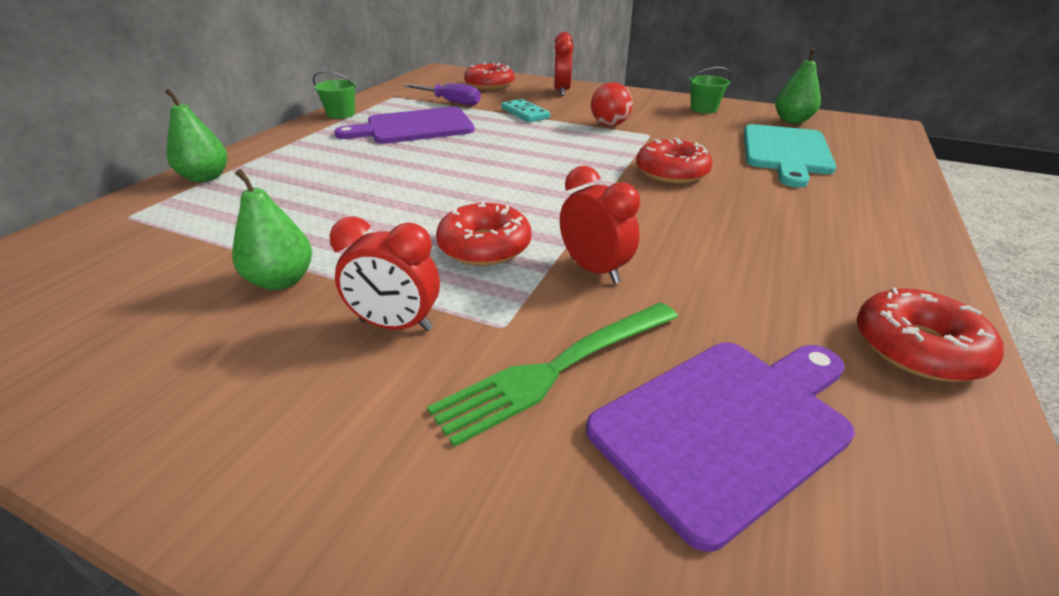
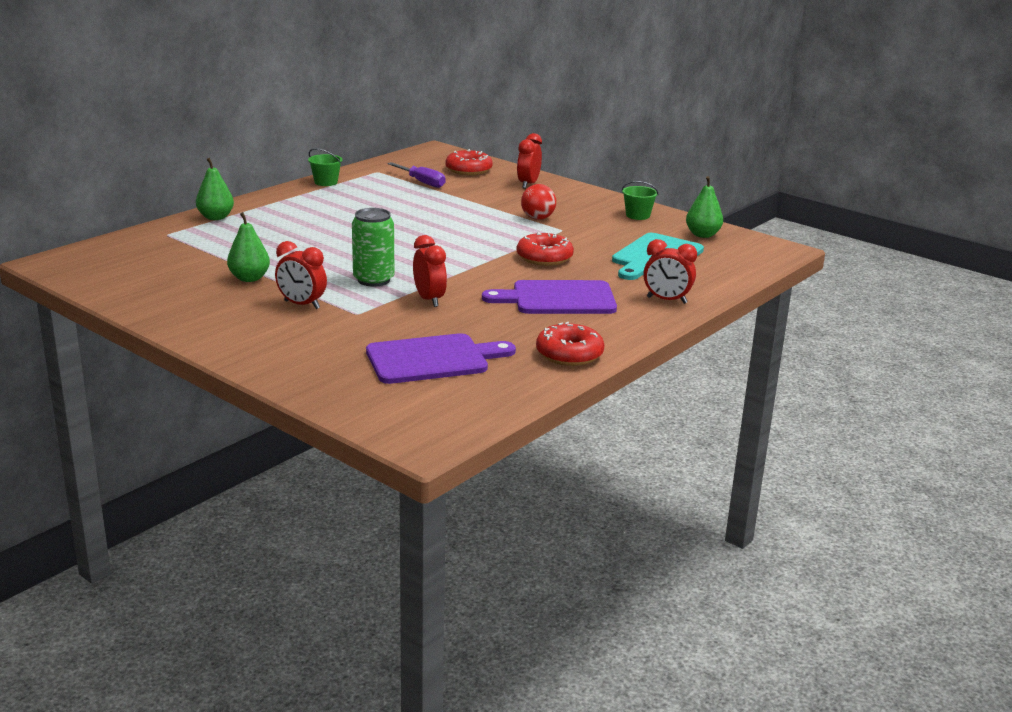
camera: 15 degrees right, 10 degrees down
purple cutting board [334,107,475,144] -> purple cutting board moved to [482,280,617,314]
green fork [427,302,678,447] -> none
red donut [436,201,531,266] -> green can [352,208,394,287]
turquoise domino [501,99,550,122] -> none
none -> red clock [643,239,697,304]

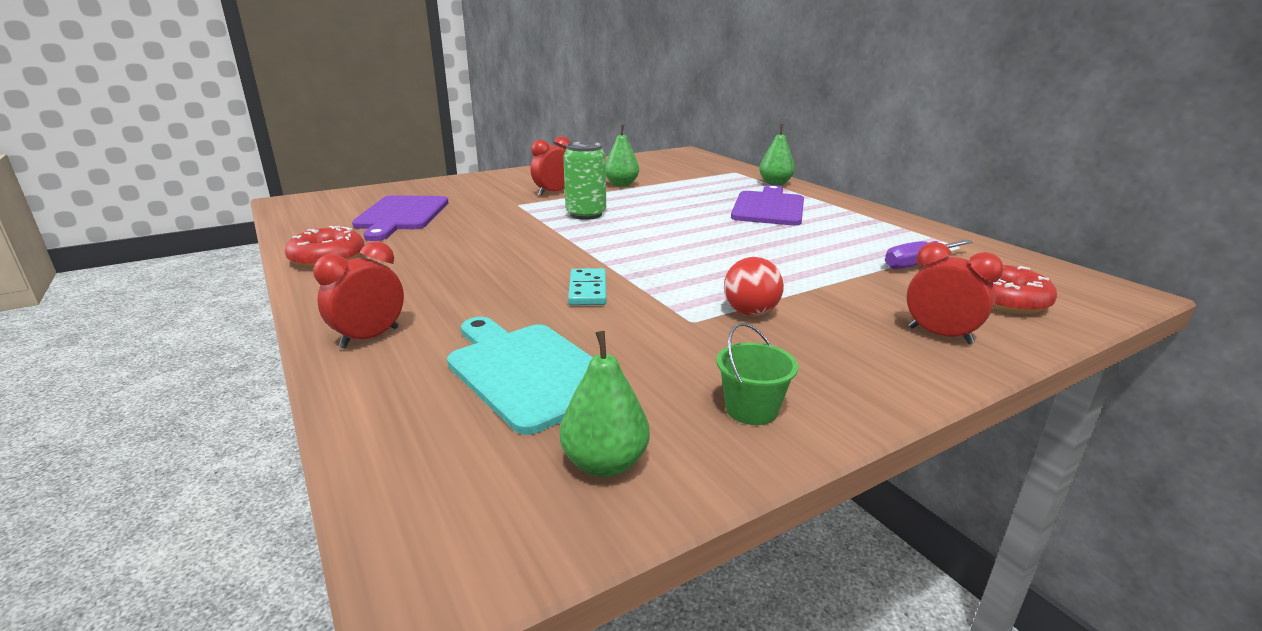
camera: 110 degrees right, 0 degrees up
green bucket [308,148,342,186] -> none
red clock [413,235,447,307] -> none
purple cutting board [482,280,617,314] -> purple cutting board moved to [731,185,804,225]
red donut [517,232,574,266] -> turquoise domino [568,268,607,305]

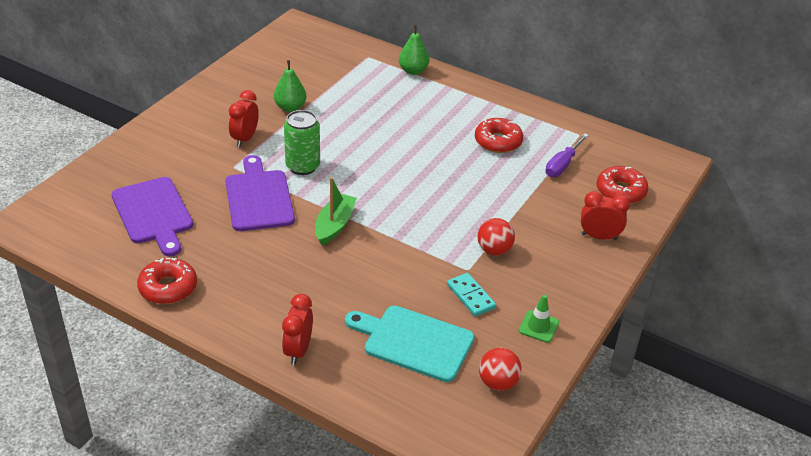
camera: 30 degrees left, 15 degrees up
green pear [560,331,650,477] -> red ball [479,348,522,391]
turquoise domino [568,268,607,305] -> turquoise domino moved to [447,273,496,317]
green bucket [716,323,798,425] -> green traffic cone [519,295,559,343]
purple cutting board [731,185,804,225] -> purple cutting board moved to [225,155,295,231]
none -> green boat [315,177,357,245]
none -> red donut [475,118,523,153]

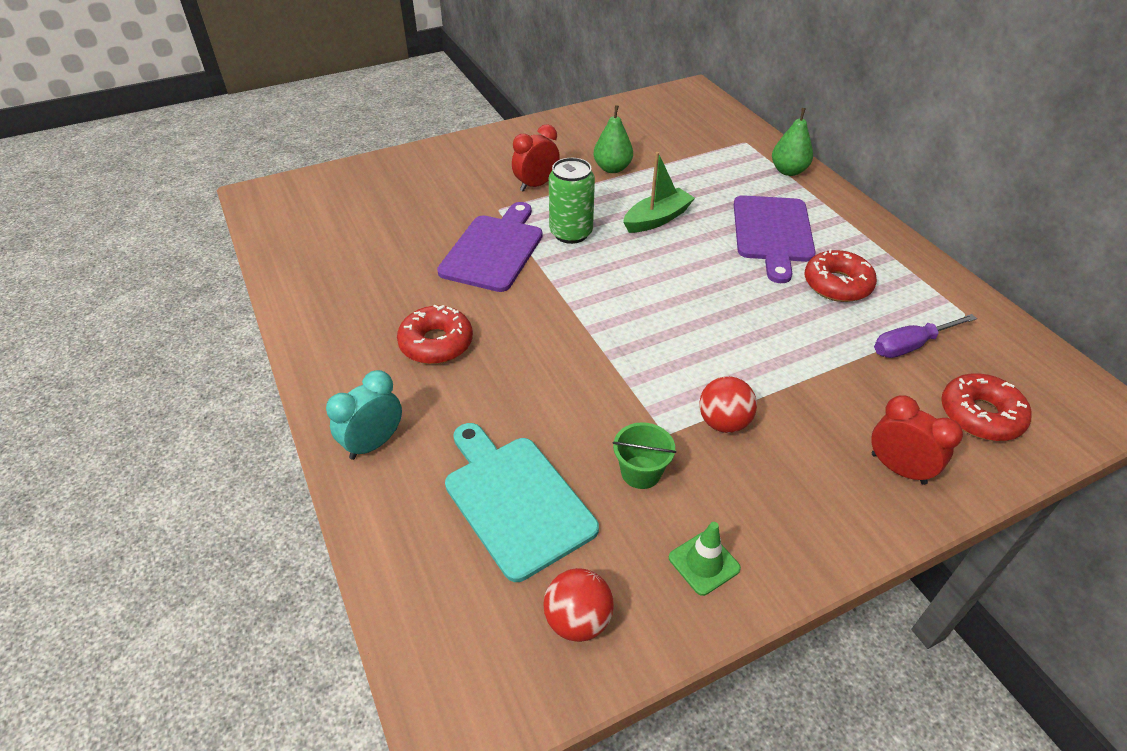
camera: 35 degrees right, 5 degrees up
purple cutting board [111,177,193,256] -> purple cutting board moved to [734,195,816,283]
red donut [137,258,197,304] -> red donut moved to [397,304,473,364]
red clock [282,294,313,365] -> turquoise clock [326,370,402,460]
green boat [315,177,357,245] -> green boat moved to [623,152,695,233]
turquoise domino [447,273,496,317] -> green bucket [613,422,676,489]

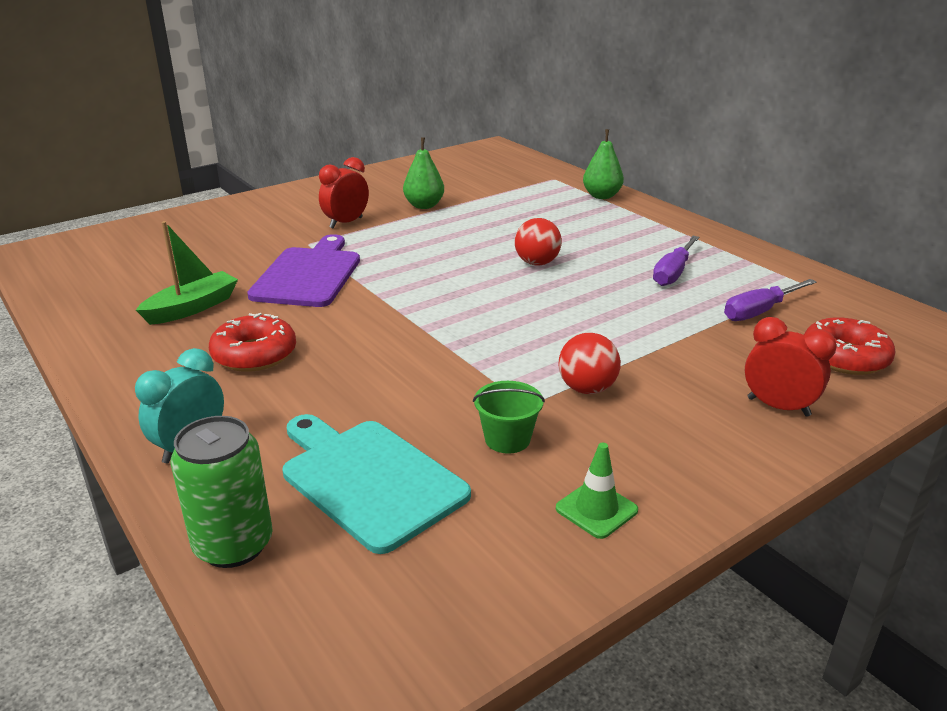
camera: 10 degrees left, 15 degrees down
red ball [544,568,614,642] -> red ball moved to [515,218,562,266]
green can [549,158,595,244] -> green can moved to [171,416,273,568]
green boat [623,152,695,233] -> green boat moved to [136,221,238,325]
purple cutting board [734,195,816,283] -> none
red donut [805,249,877,302] -> purple screwdriver [653,236,699,286]

